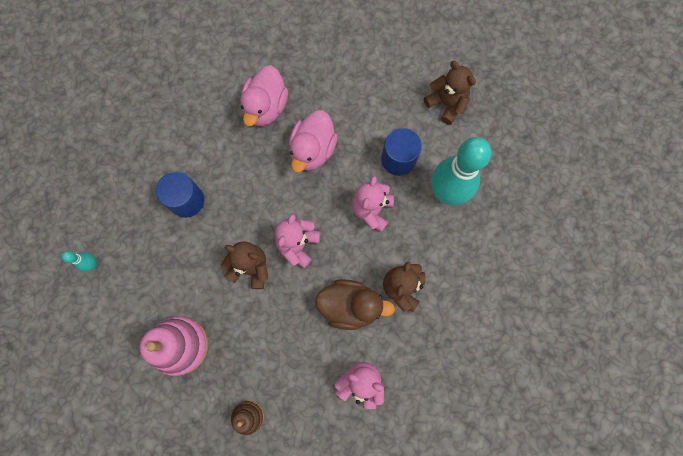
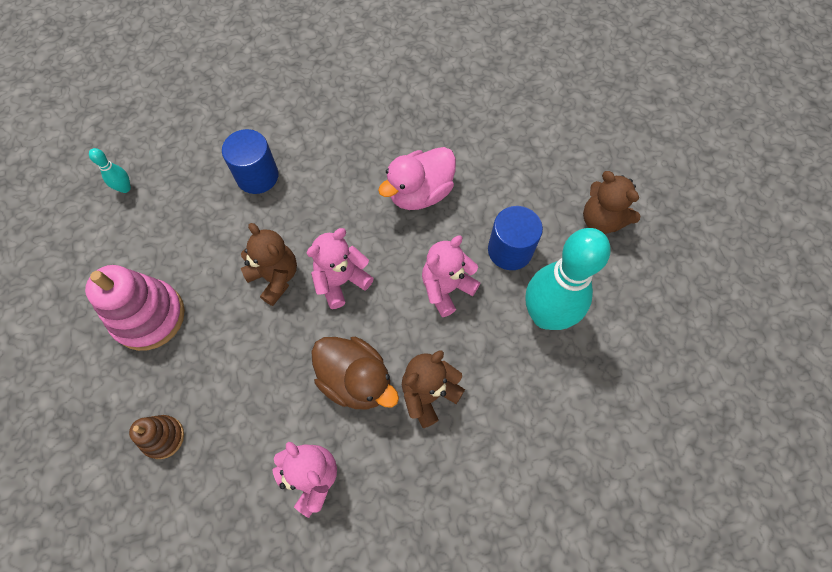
camera: 30 degrees right, 10 degrees down
pink duck [240,66,288,126] -> none
brown teddy bear [424,61,476,125] -> brown teddy bear turned 150 degrees clockwise [583,171,641,234]

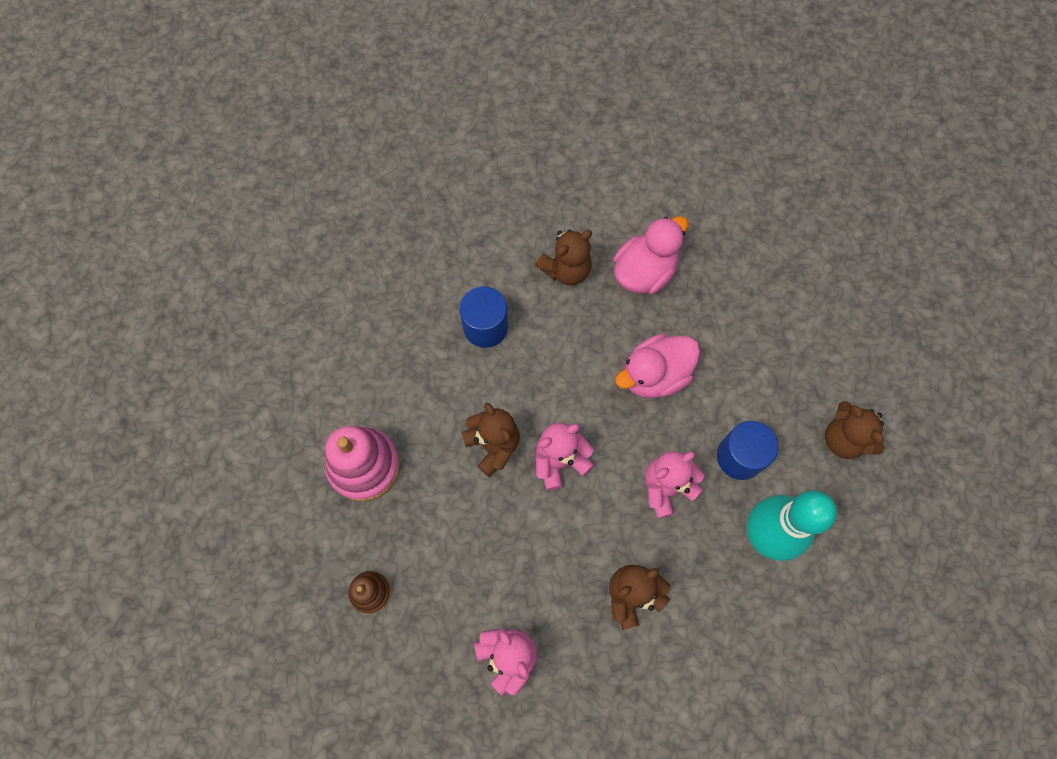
camera: 10 degrees right, 5 degrees up
turquoise bowling pin [89,148,131,193] -> none
brown duck [311,337,399,410] -> none
none -> brown teddy bear [535,229,592,285]
none -> pink duck [613,216,688,294]

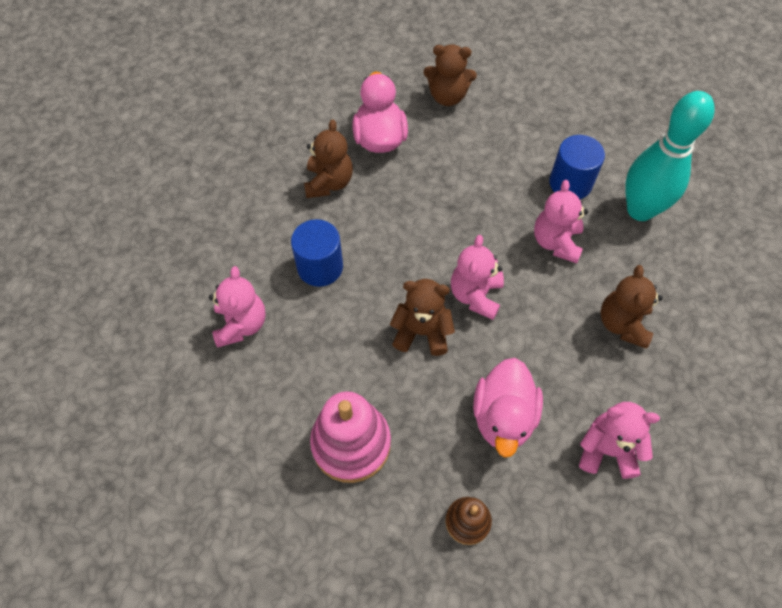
camera: 50 degrees left, 10 degrees down
pink duck [615,333,700,398] -> pink duck moved to [473,358,543,458]
brown teddy bear [825,401,885,459] -> brown teddy bear moved to [423,44,477,106]
none -> pink teddy bear [209,266,266,348]

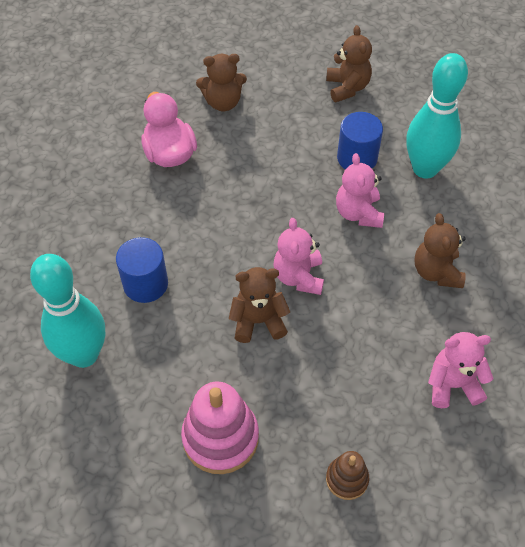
camera: 15 degrees left, 5 degrees down
pink teddy bear [209,266,266,348] -> turquoise bowling pin [30,254,105,368]
brown teddy bear [304,119,353,198] -> brown teddy bear moved to [326,25,372,102]
pink duck [473,358,543,458] -> none

